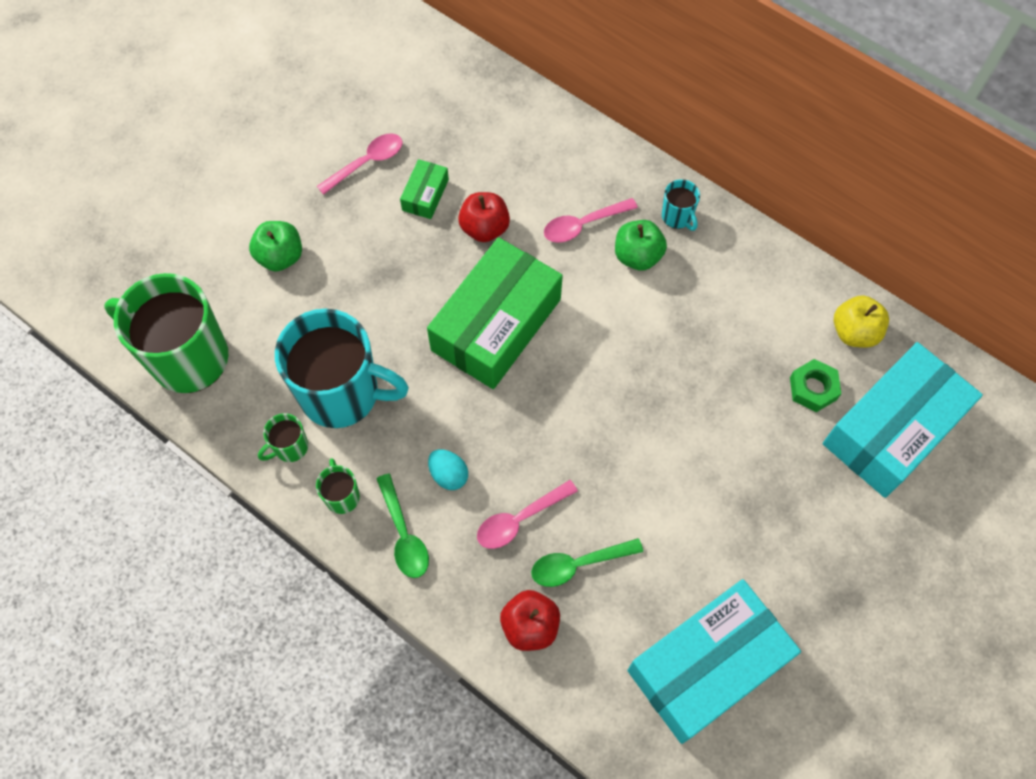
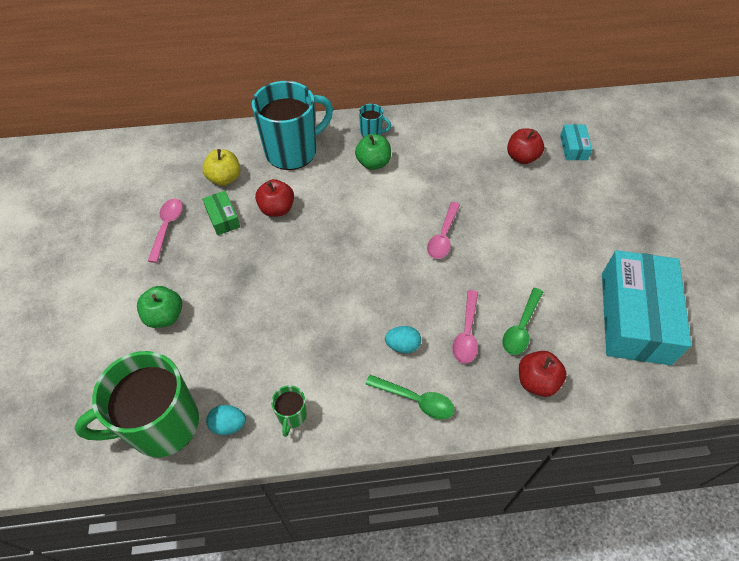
camera: 45 degrees left, 10 degrees down
turquoise mug [275,309,409,428] -> turquoise mug moved to [252,81,333,170]
green mug [316,458,360,514] -> none
green box [427,237,563,389] -> none
pink spoon [544,198,638,243] -> pink spoon moved to [427,202,460,259]
green nut [790,359,841,412] -> red apple [507,128,544,164]
turquoise box [823,342,983,498] -> turquoise box [560,124,593,160], size x0.43
yellow apple [834,295,889,348] -> yellow apple moved to [202,149,240,186]
none -> turquoise egg [206,405,246,435]

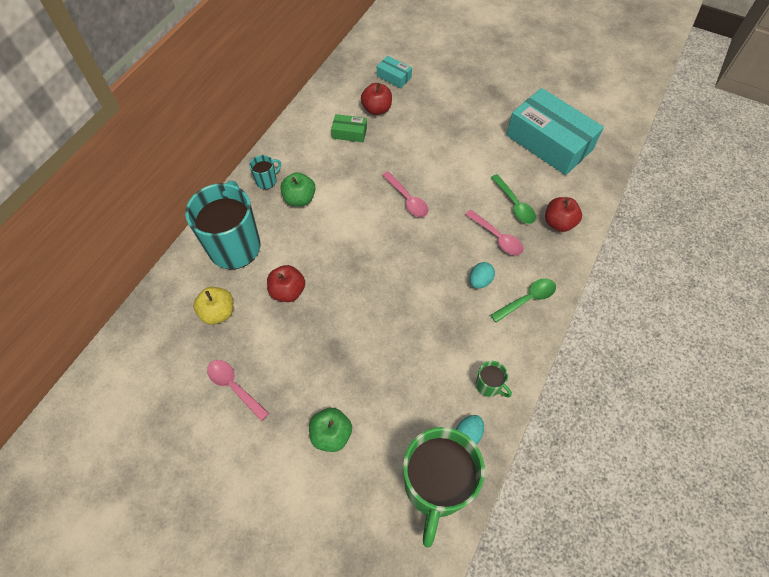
camera: 55 degrees left, 5 degrees up
green box [202,191,240,235] -> green box moved to [331,114,367,142]

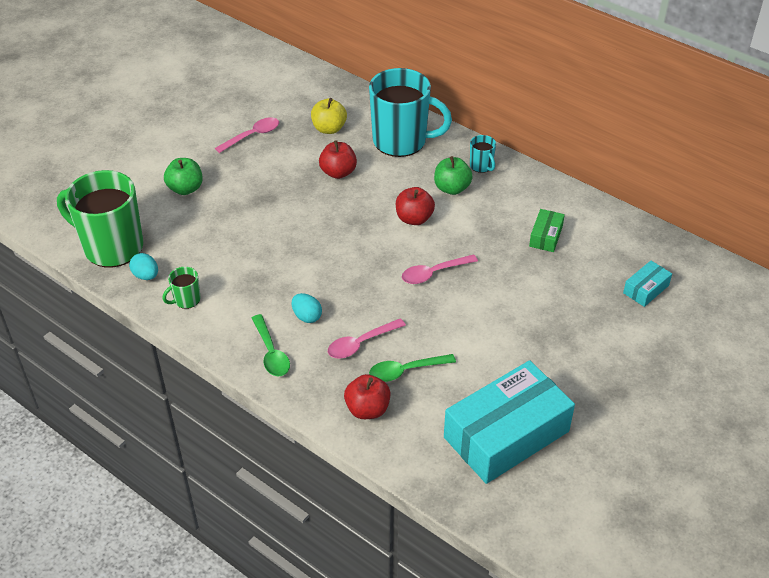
camera: 100 degrees right, 15 degrees down
red apple [361,83,392,115] -> red apple moved to [396,187,435,225]

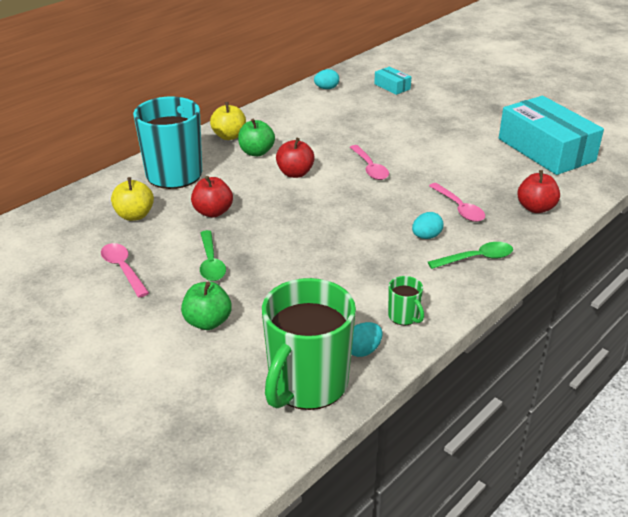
camera: 85 degrees left, 10 degrees down
green spoon [369,354,456,382] -> green spoon moved to [200,230,226,281]
turquoise mug [470,135,496,173] -> yellow apple [210,102,246,140]
green box [529,209,565,252] -> none
none -> turquoise egg [314,69,339,89]

